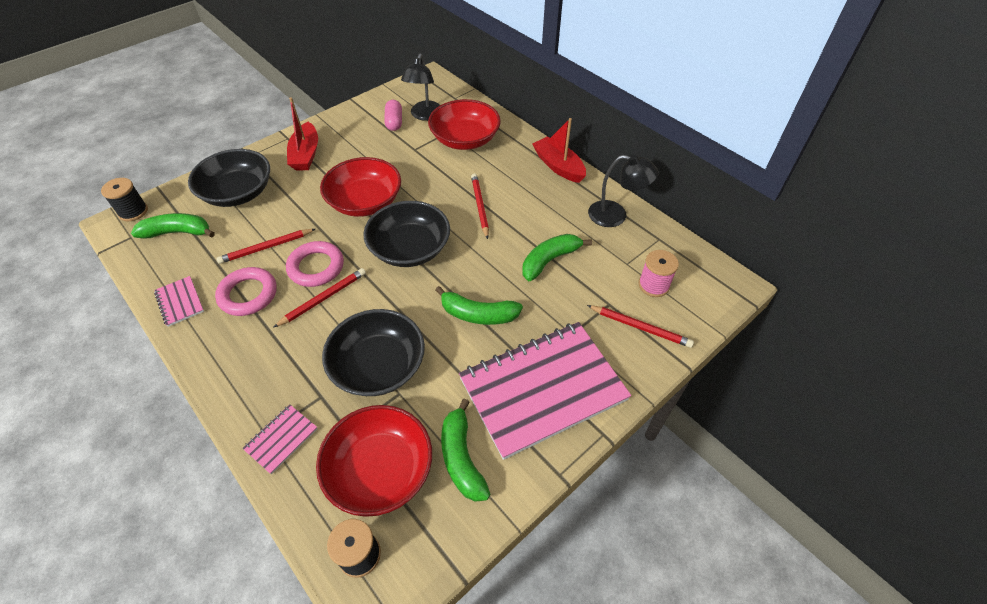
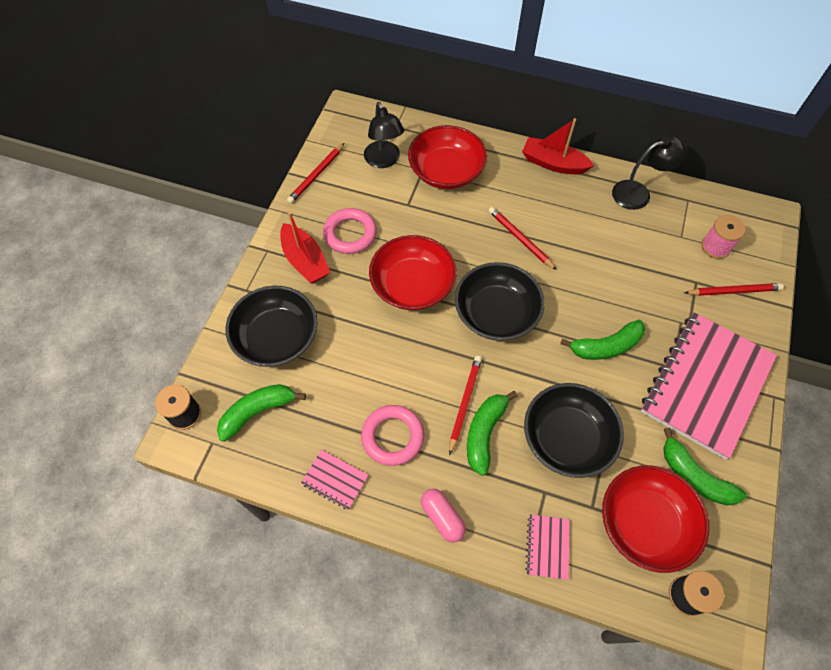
camera: 30 degrees left, 10 degrees up
red pencil [216,229,315,264] -> red pencil moved to [287,143,344,204]
pink ring [286,241,344,287] -> pink ring moved to [323,208,377,254]
pink capsule [384,100,402,131] -> pink capsule moved to [421,489,466,543]
green banana [522,234,592,281] -> green banana moved to [467,391,518,476]

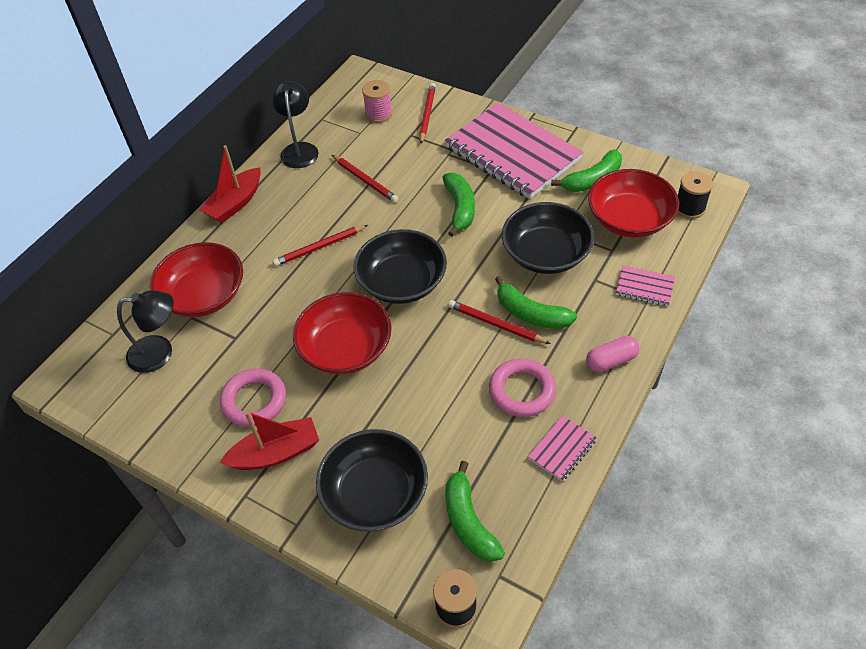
camera: 75 degrees left, 10 degrees down
red pencil [287,143,344,204] -> red pencil moved to [332,155,399,203]

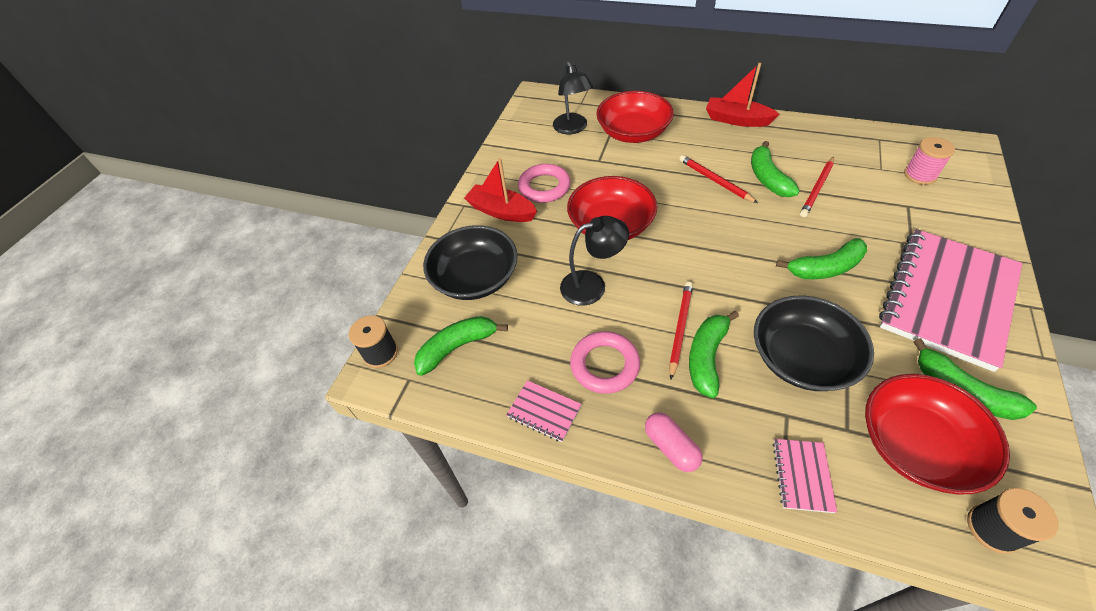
camera: 80 degrees right, 0 degrees up
red boat [220,411,319,470] -> red boat turned 150 degrees clockwise [464,158,537,222]
black lamp [272,81,318,168] -> black lamp moved to [560,216,629,306]
black bowl [353,229,447,304] -> none
red pencil [419,83,436,144] -> none
none -> green banana [751,141,800,197]

